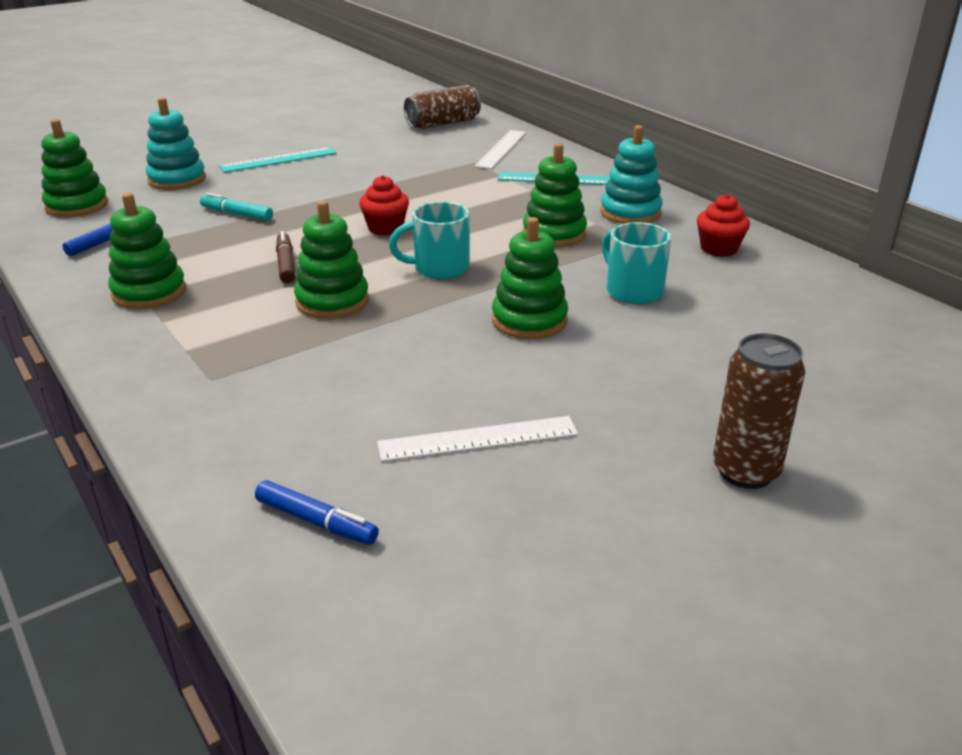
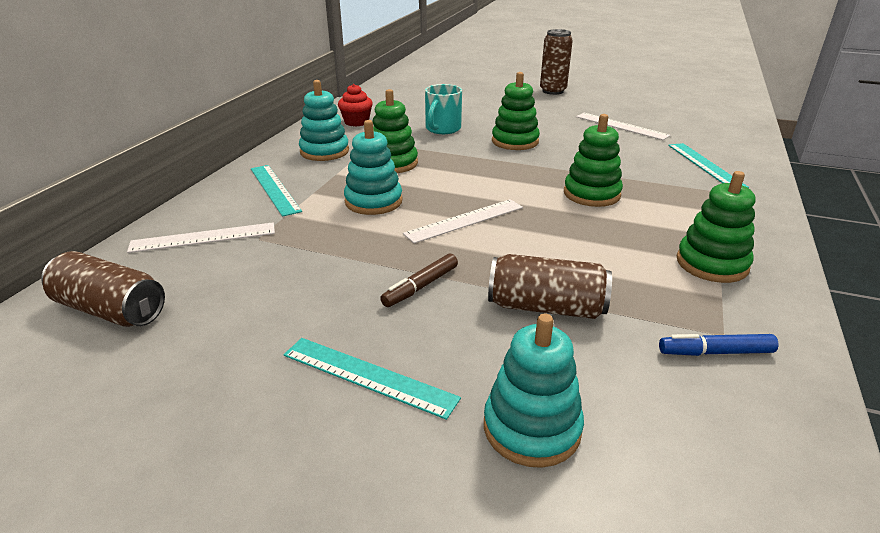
camera: 125 degrees left, 0 degrees up
green stacking toy [41,119,108,217] -> none
turquoise marker [200,192,273,221] -> brown can [488,254,612,319]
blue marker [255,480,379,545] -> none
brown marker [276,231,295,283] -> brown marker moved to [380,254,458,307]
red cupcake [359,175,409,235] -> white ruler [403,199,523,243]
turquoise mug [389,201,470,279] -> none
none -> turquoise stacking toy [344,120,402,215]
none -> turquoise ruler [668,143,749,188]

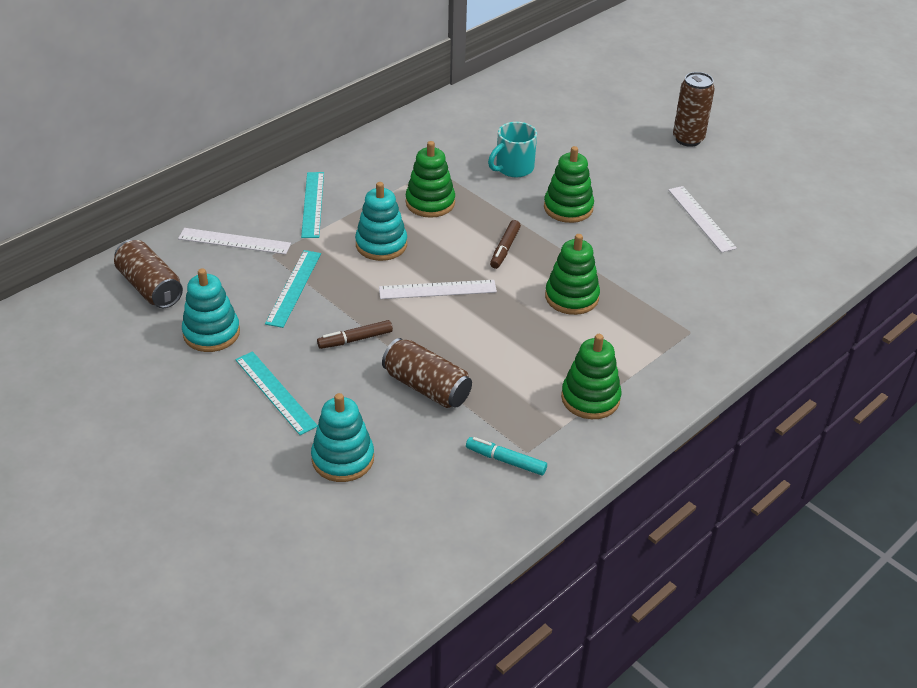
camera: 25 degrees right, 10 degrees up
turquoise stacking toy [299,80,349,161] -> turquoise stacking toy moved to [182,268,240,352]
red cupcake [338,84,373,127] -> none
blue marker [659,334,778,356] -> turquoise marker [466,437,547,476]
turquoise ruler [668,143,749,188] -> turquoise ruler moved to [265,250,321,328]
none -> brown marker [490,220,521,269]

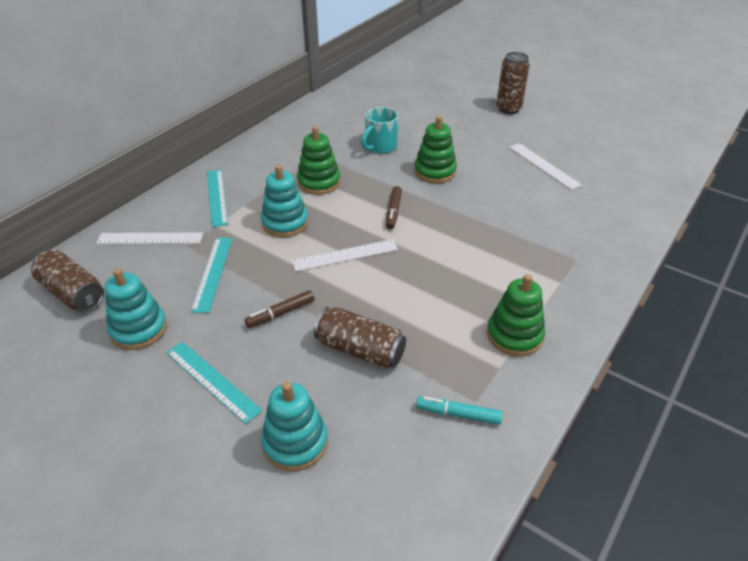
camera: 10 degrees left, 0 degrees up
green stacking toy [545,234,600,315] -> none

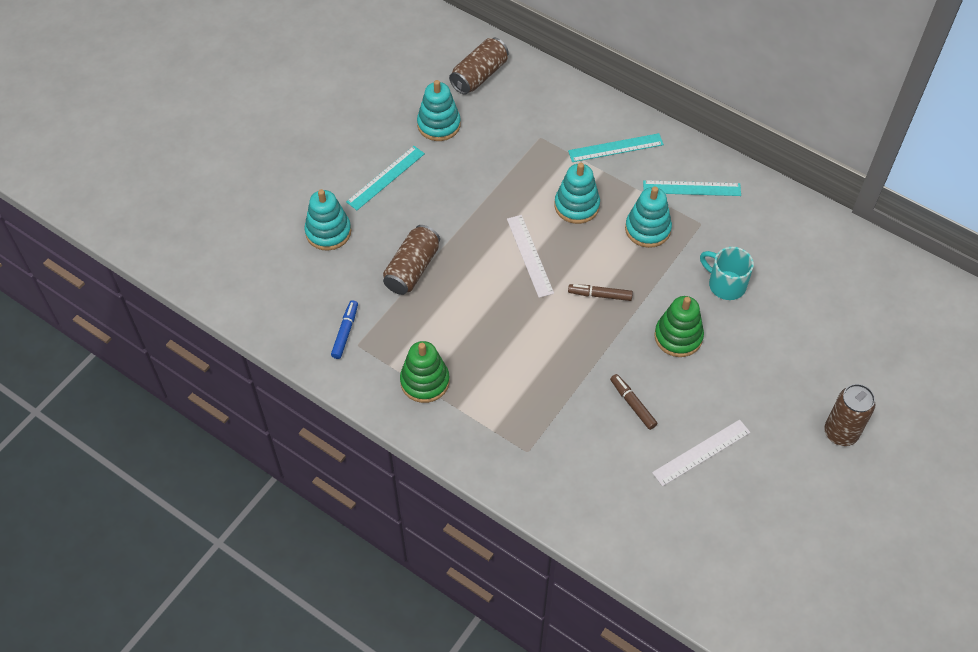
camera: 90 degrees right, 15 degrees up
white ruler [96,233,203,244] -> none
turquoise ruler [191,237,232,313] -> turquoise ruler moved to [643,180,741,196]
brown marker [245,290,314,328] -> brown marker moved to [610,374,658,430]
green stacking toy [297,126,340,195] -> turquoise stacking toy [625,186,672,248]
turquoise marker [416,396,503,425] -> blue marker [331,300,358,359]

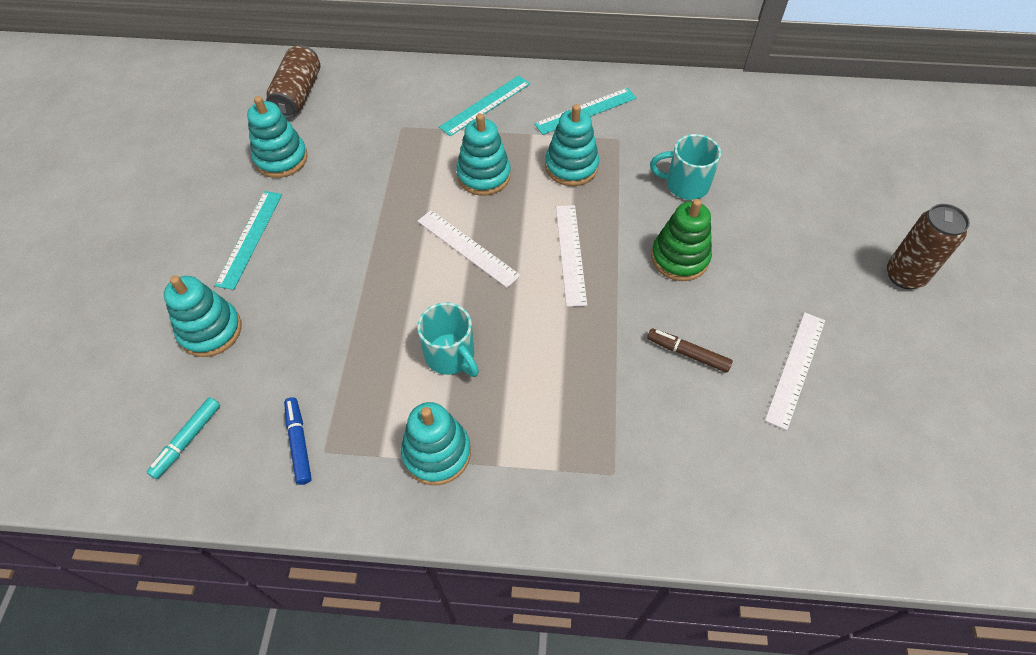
camera: 30 degrees left, 0 degrees up
brown can [383,225,440,295] -> none
green stacking toy [400,341,450,403] -> turquoise stacking toy [401,402,471,485]
brown marker [568,284,633,301] -> white ruler [556,205,587,307]
none -> turquoise marker [146,397,220,479]
none -> turquoise mug [417,302,479,377]

